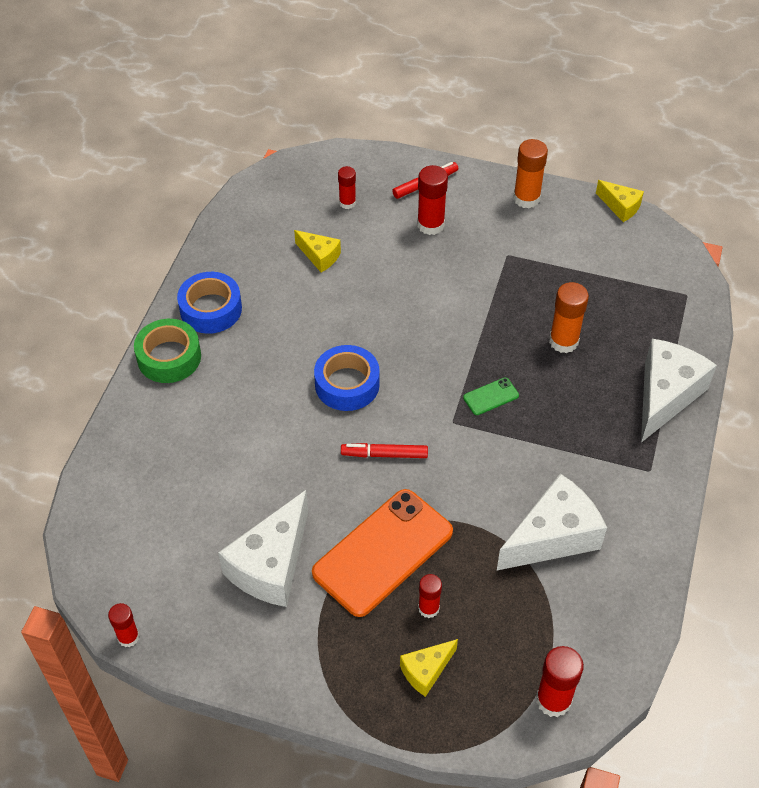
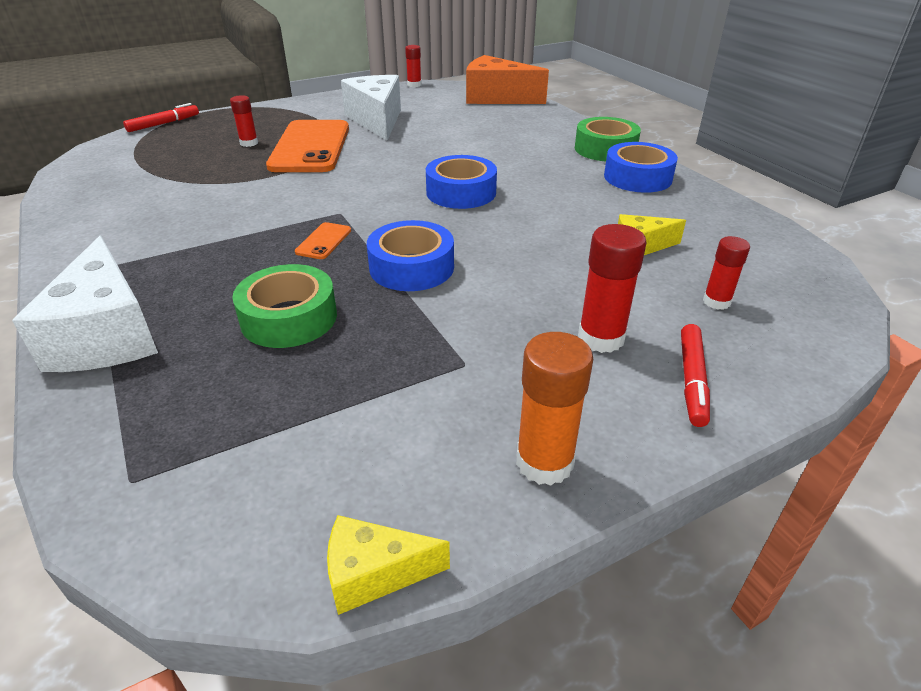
camera: 135 degrees right, 15 degrees down
red marker [341,443,428,458] -> red marker moved to [123,103,199,132]
yellow cheese [400,639,458,697] -> none
green phone [463,378,519,415] -> orange phone [295,222,351,259]
white cheese [497,473,607,570] -> none
red glue stick [536,646,584,717] -> none
orange glue stick [549,282,589,353] -> green tape [232,264,337,348]
none -> blue tape [367,220,454,291]
none -> orange cheese [466,55,549,104]

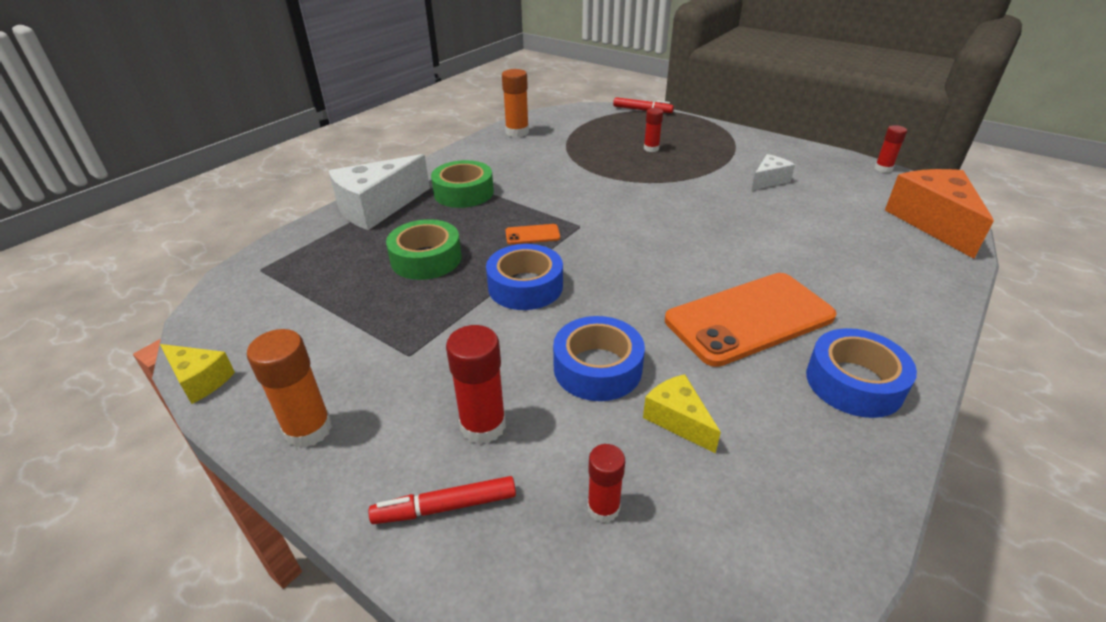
camera: 65 degrees right, 0 degrees up
orange phone [266,120,349,172] -> orange phone moved to [665,273,837,367]
yellow cheese [327,515,450,615] -> yellow cheese turned 150 degrees clockwise [160,344,235,404]
white cheese [341,75,401,141] -> white cheese [751,154,795,191], size x0.52
blue tape [426,155,497,209] -> blue tape moved to [553,316,645,401]
green tape [575,117,641,161] -> green tape moved to [431,160,494,208]
none -> orange glue stick [502,69,529,137]

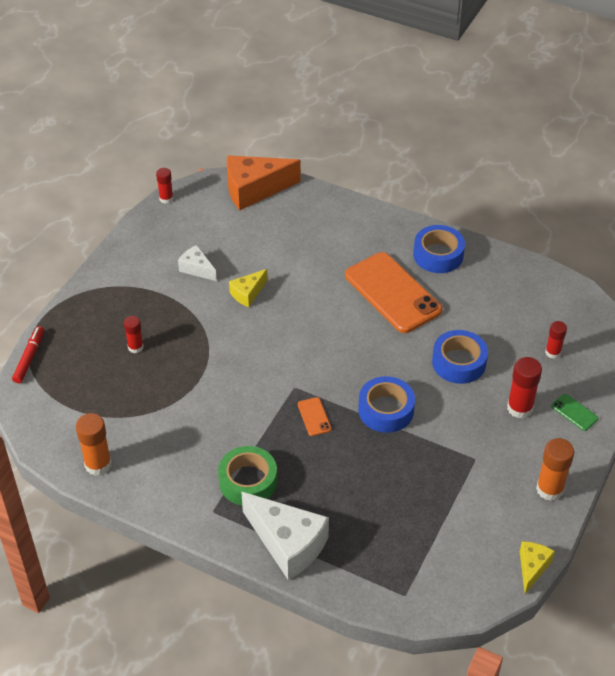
camera: 100 degrees left, 10 degrees up
red marker [368,476,516,524] -> green phone [551,394,598,431]
green tape [386,219,462,280] -> none
yellow cheese [643,374,721,453] -> yellow cheese moved to [229,269,268,307]

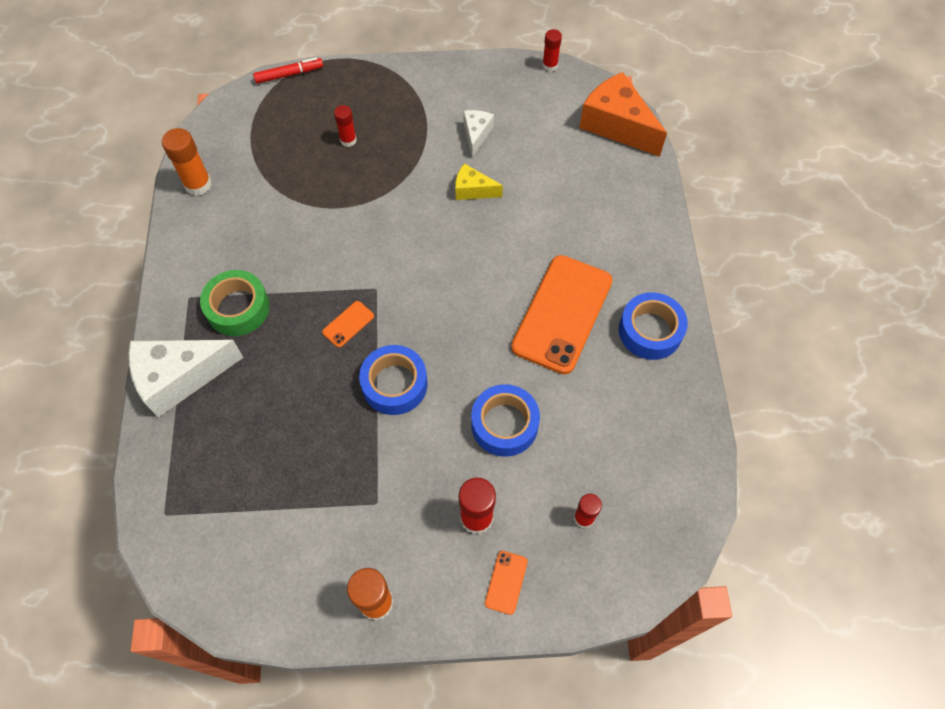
camera: 60 degrees right, 15 degrees up
white cheese [241,492,329,580] -> white cheese turned 60 degrees clockwise [129,340,244,417]
yellow cheese [520,541,555,594] -> none
green phone [551,394,598,431] -> orange phone [485,551,528,615]

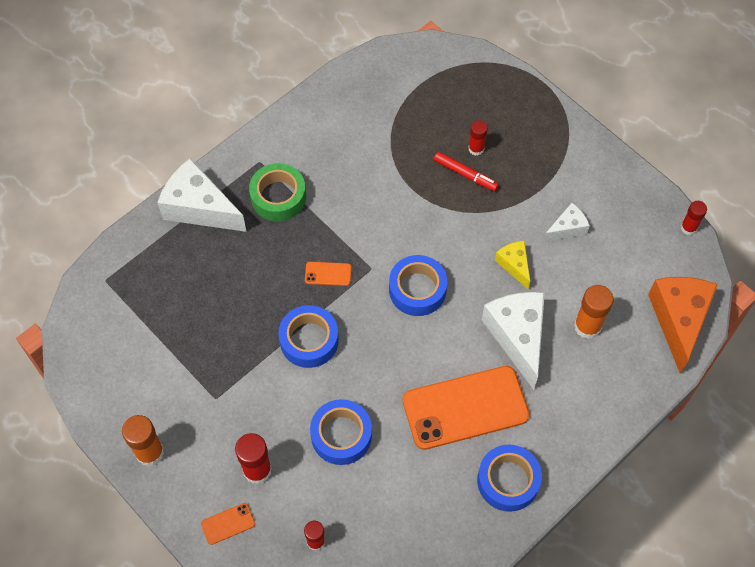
camera: 50 degrees right, 0 degrees up
orange glue stick [162,128,212,196] -> orange glue stick moved to [574,285,613,339]
red marker [253,57,323,84] -> red marker moved to [434,152,499,191]
none -> blue tape [389,255,447,316]
none -> white cheese [482,292,545,390]

